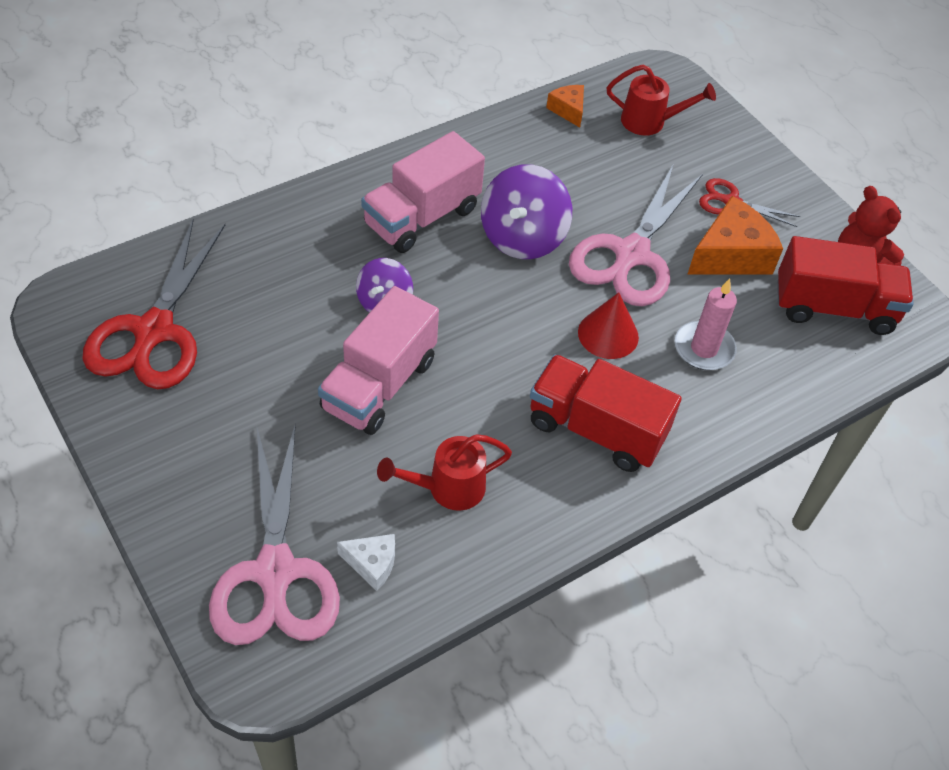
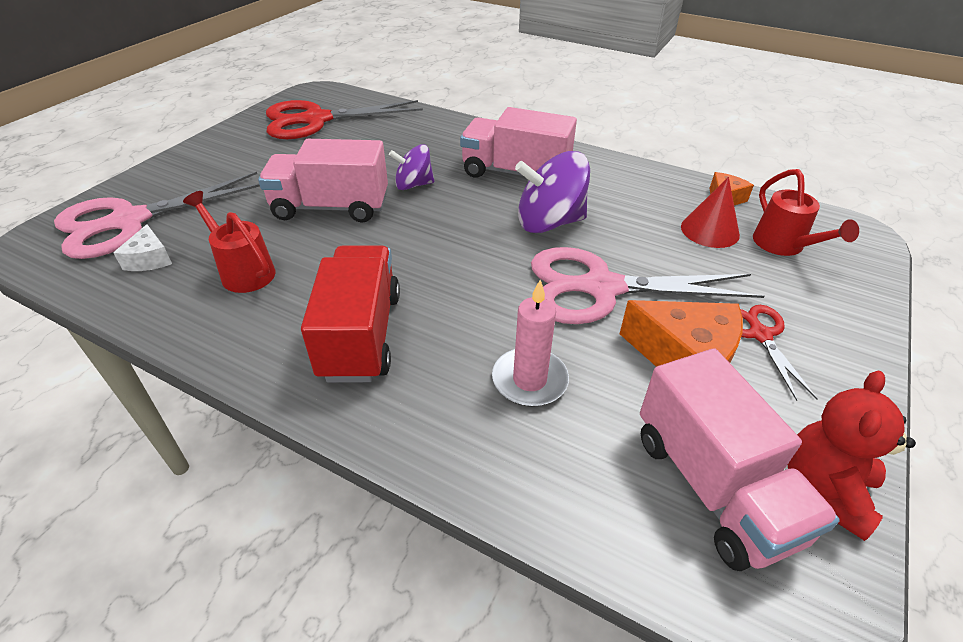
camera: 65 degrees right, 10 degrees down
red cone [578,292,639,359] -> red cone moved to [681,177,740,248]
red truck [777,236,914,335] -> pink truck [640,348,840,571]

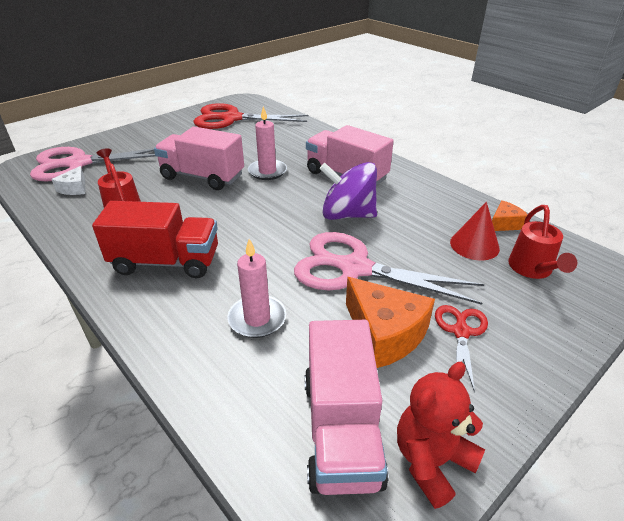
camera: 20 degrees right, 5 degrees down
red truck [301,245,400,383] -> red truck turned 75 degrees clockwise [92,201,218,278]
purple spinning top [389,144,434,190] -> pink candle [248,106,287,180]

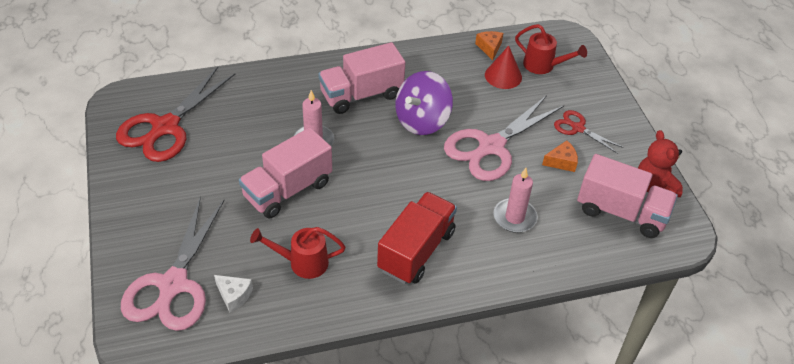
camera: 65 degrees left, 10 degrees up
orange cheese [346,277,435,368] -> orange cheese [542,140,578,172], size x0.54

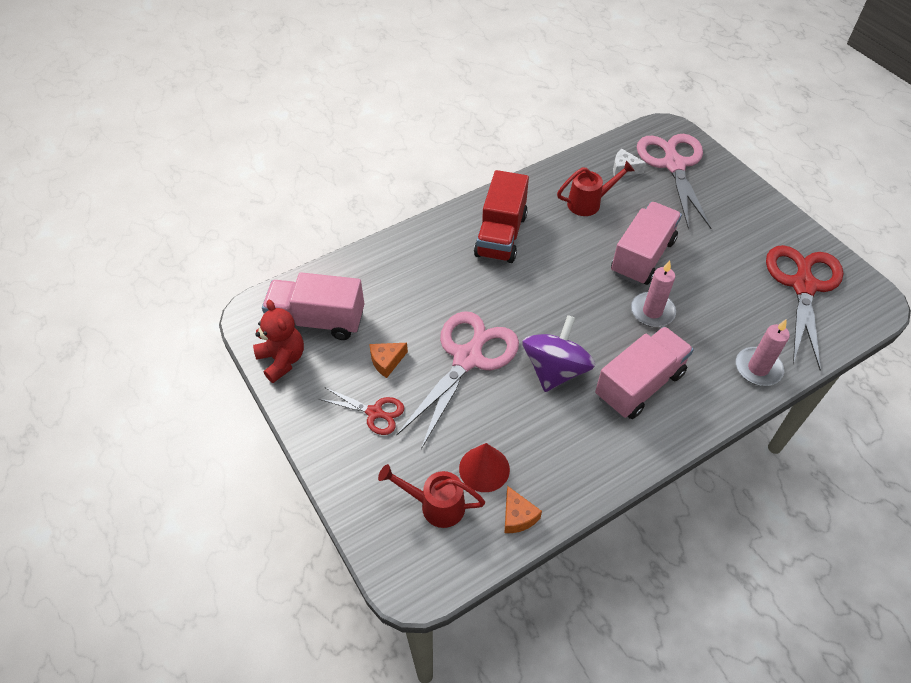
camera: 165 degrees right, 5 degrees up
pink candle [494,168,537,233] -> pink candle moved to [736,319,790,386]

